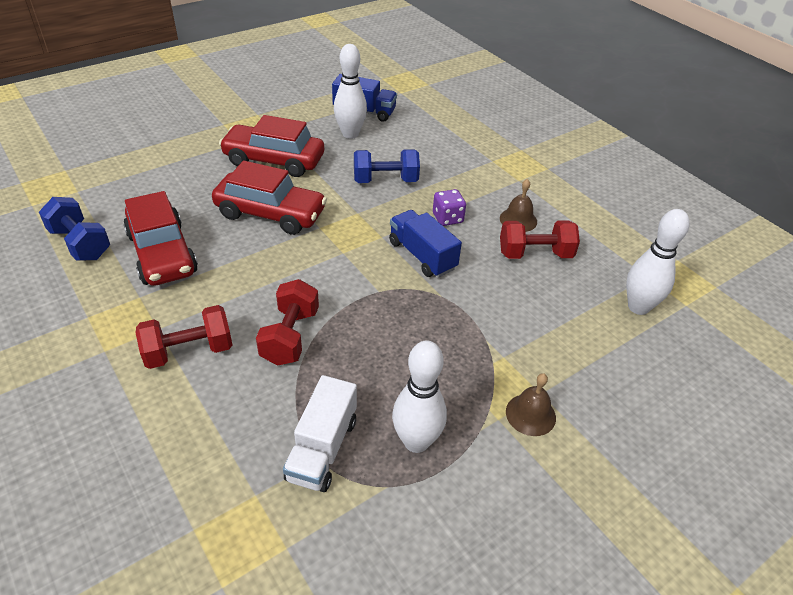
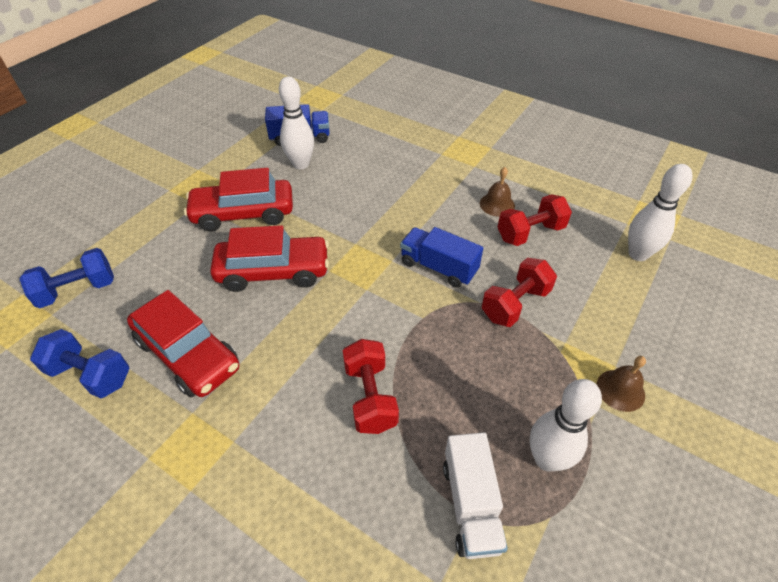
camera: 20 degrees left, 5 degrees up
red dumbbell [136,305,232,369] -> red dumbbell moved to [482,258,557,327]
blue dumbbell [354,149,420,183] -> blue dumbbell moved to [20,248,114,308]
purple dice [433,189,466,226] -> none

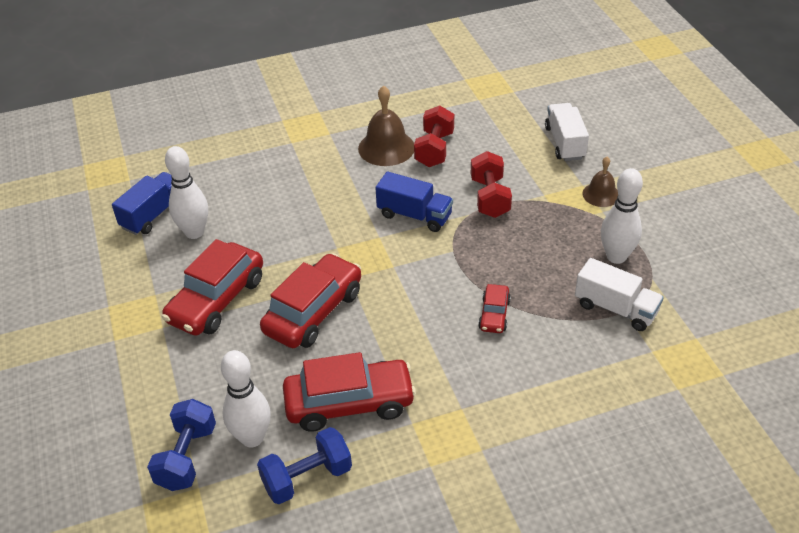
camera: 50 degrees left, 5 degrees down
red dumbbell [343,339,399,434] -> red car [478,284,511,333]
blue truck [400,227,483,288] -> blue truck turned 135 degrees counterclockwise [375,171,453,232]
brown bell [480,167,515,217] -> brown bell [358,85,414,166], size x1.63
white bowling pin [628,164,692,261] -> white bowling pin moved to [221,350,271,448]
none -> white truck [545,103,589,161]

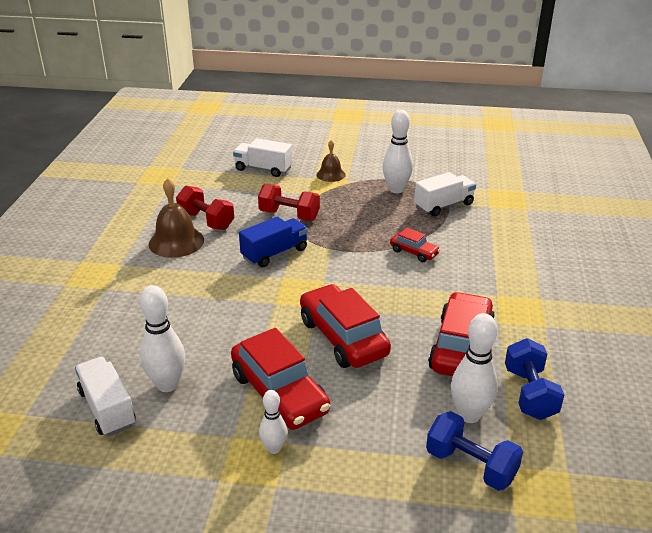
camera: 65 degrees left, 10 degrees down
blue truck [112,172,172,235] -> white truck [75,357,136,436]
none -> white bowling pin [259,390,287,454]

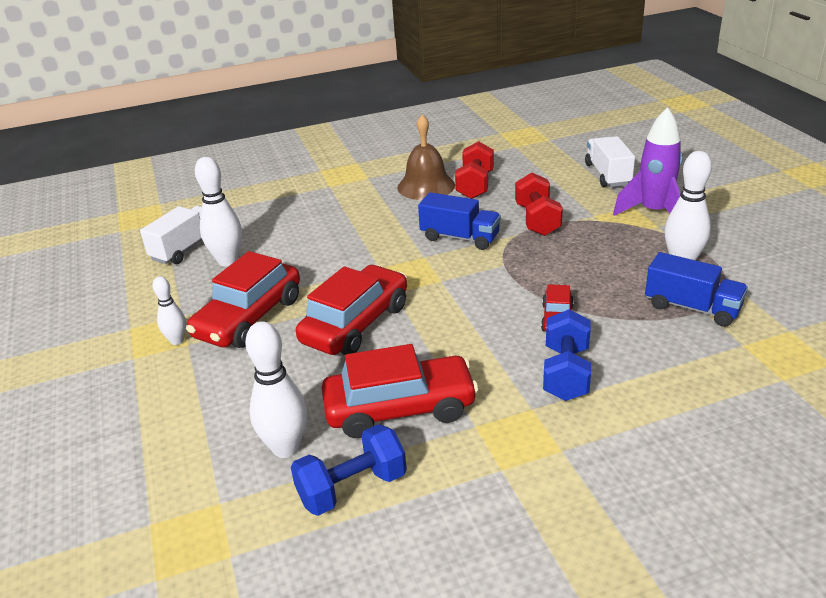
camera: 65 degrees right, 0 degrees up
brown bell [317,140,346,182] -> purple rocket [613,107,683,216]
white truck [414,172,476,216] -> blue truck [645,252,748,327]
blue dumbbell [426,411,523,491] -> blue dumbbell moved to [543,309,591,401]

